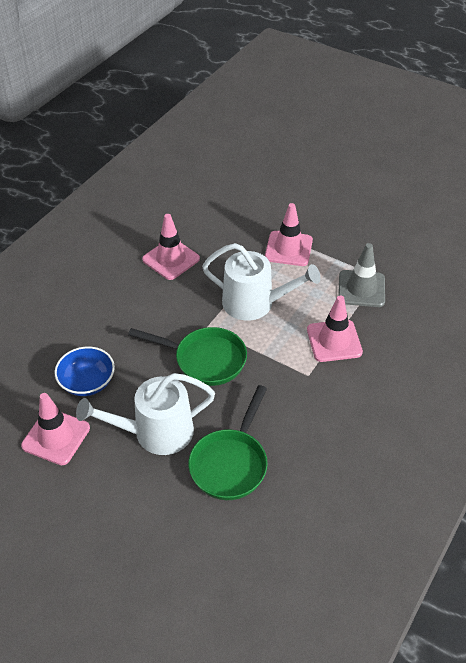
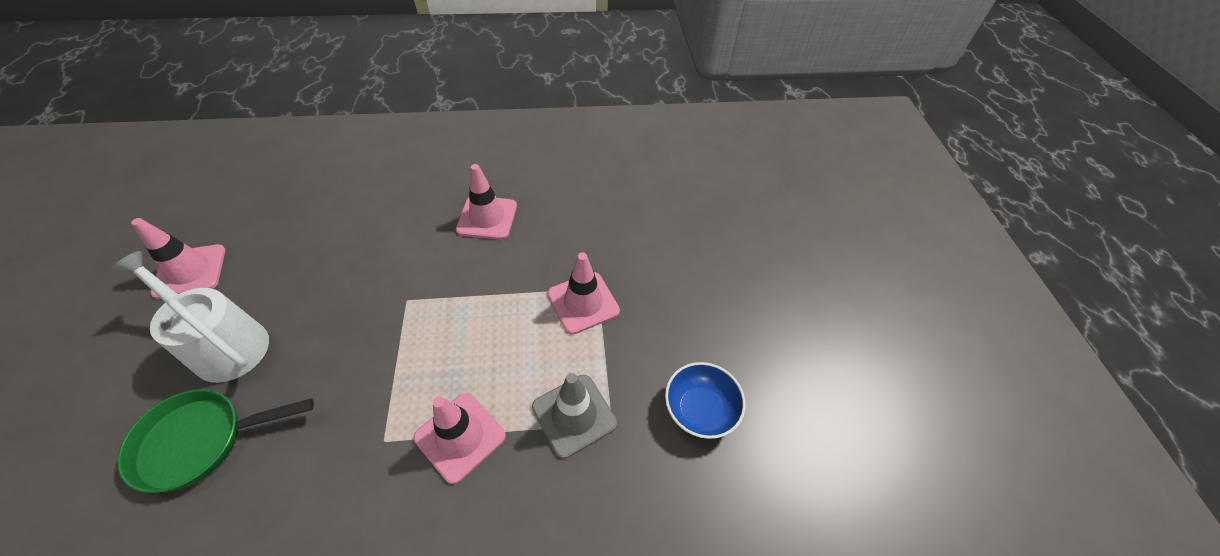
camera: 50 degrees right, 5 degrees up
blue bowl [54,346,115,396] -> blue bowl moved to [665,362,746,439]
green pan [128,327,247,386] -> none
white watering can [202,243,321,321] -> none

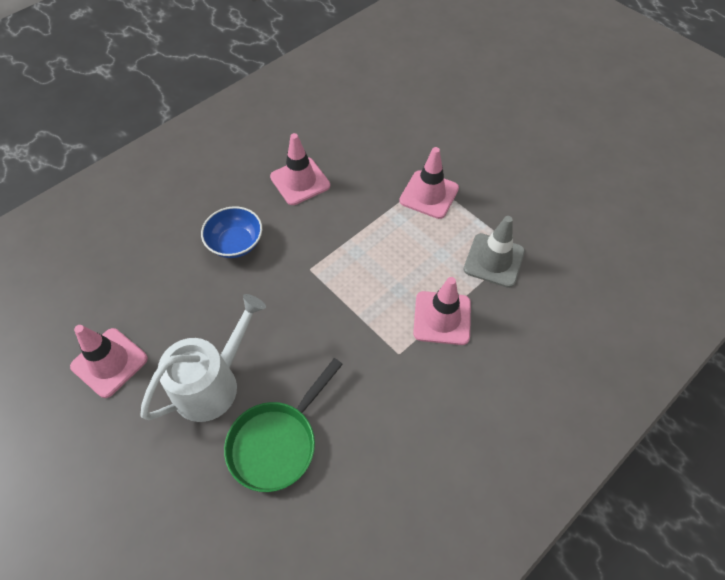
camera: 35 degrees left, 5 degrees up
white watering can [112,251,269,383] -> white watering can turned 135 degrees clockwise [141,294,266,422]
blue bowl [665,362,746,439] -> blue bowl moved to [201,206,262,258]

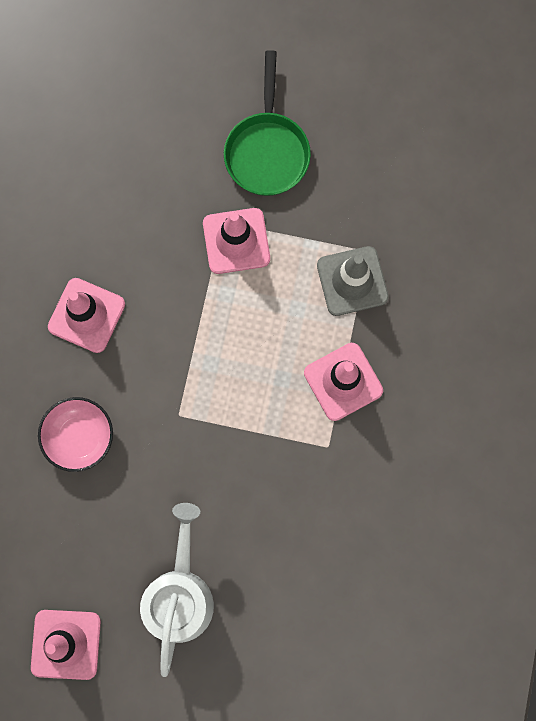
camera: 35 degrees left, 20 degrees up
blue bowl [201,206,262,258] -> pink bowl [38,397,113,472]
green pan [224,358,343,492] -> green pan moved to [224,50,311,196]

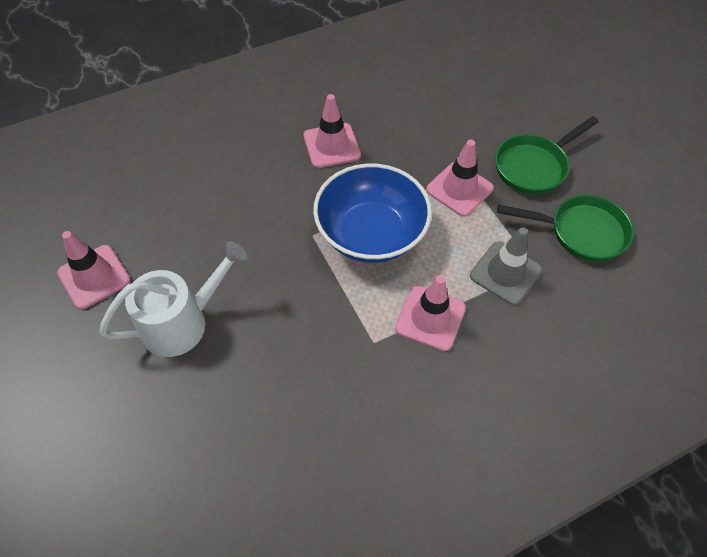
camera: 50 degrees right, 20 degrees down
pink bowl [38,397,113,472] -> none
none -> blue bowl [313,163,432,263]
none -> green pan [497,195,634,262]

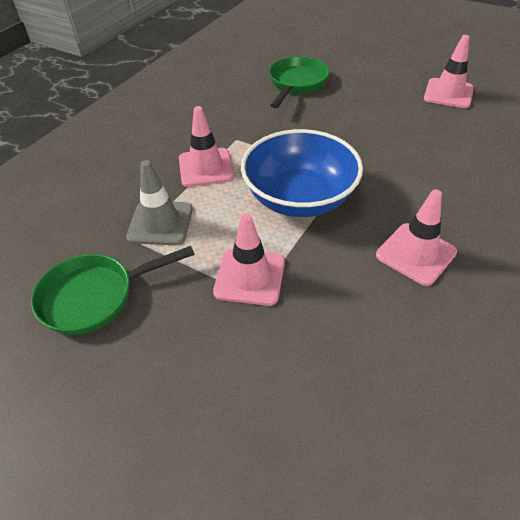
camera: 150 degrees right, 10 degrees down
white watering can [99,241,248,357] -> none
green pan [495,116,599,195] -> green pan moved to [269,56,329,108]

